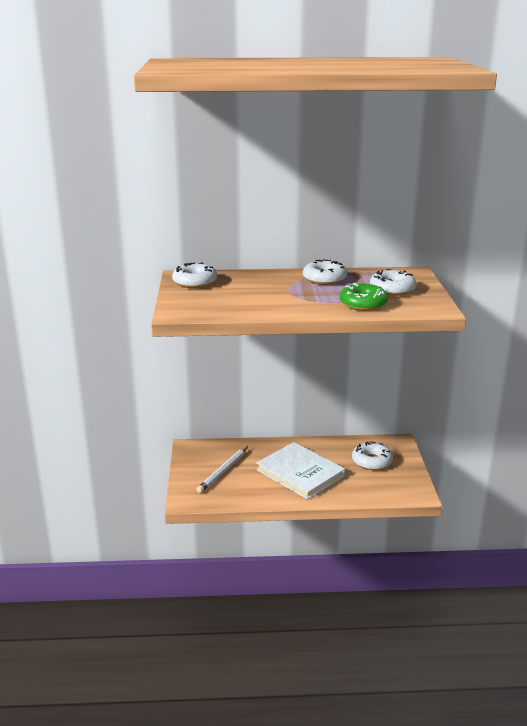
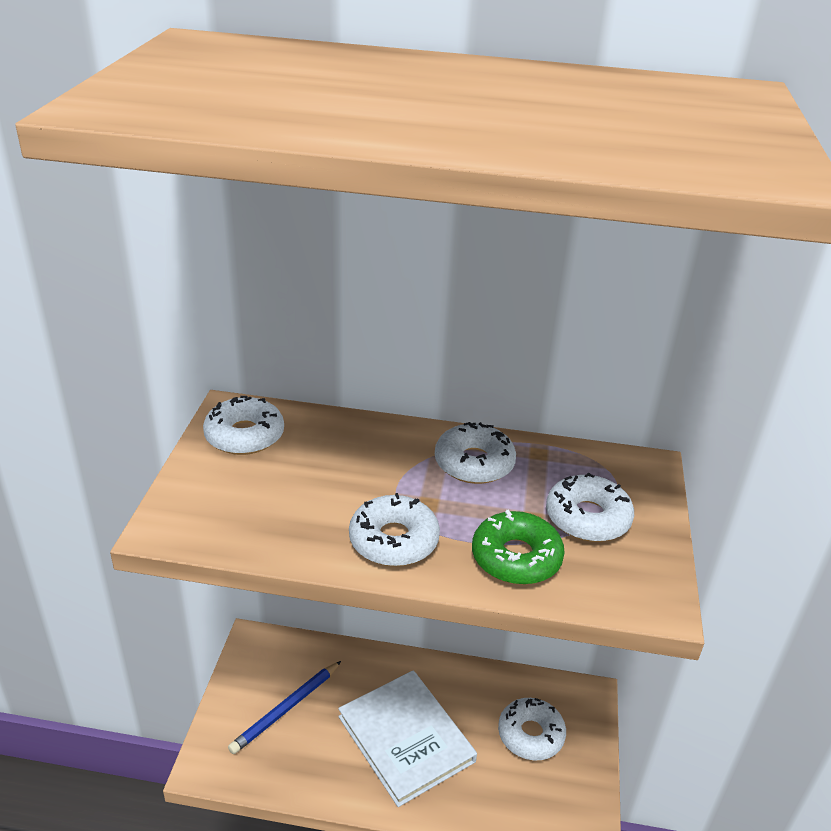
camera: 10 degrees right, 10 degrees up
white pencil [196,446,248,493] -> blue pencil [228,661,341,754]
none -> white donut [349,493,440,566]

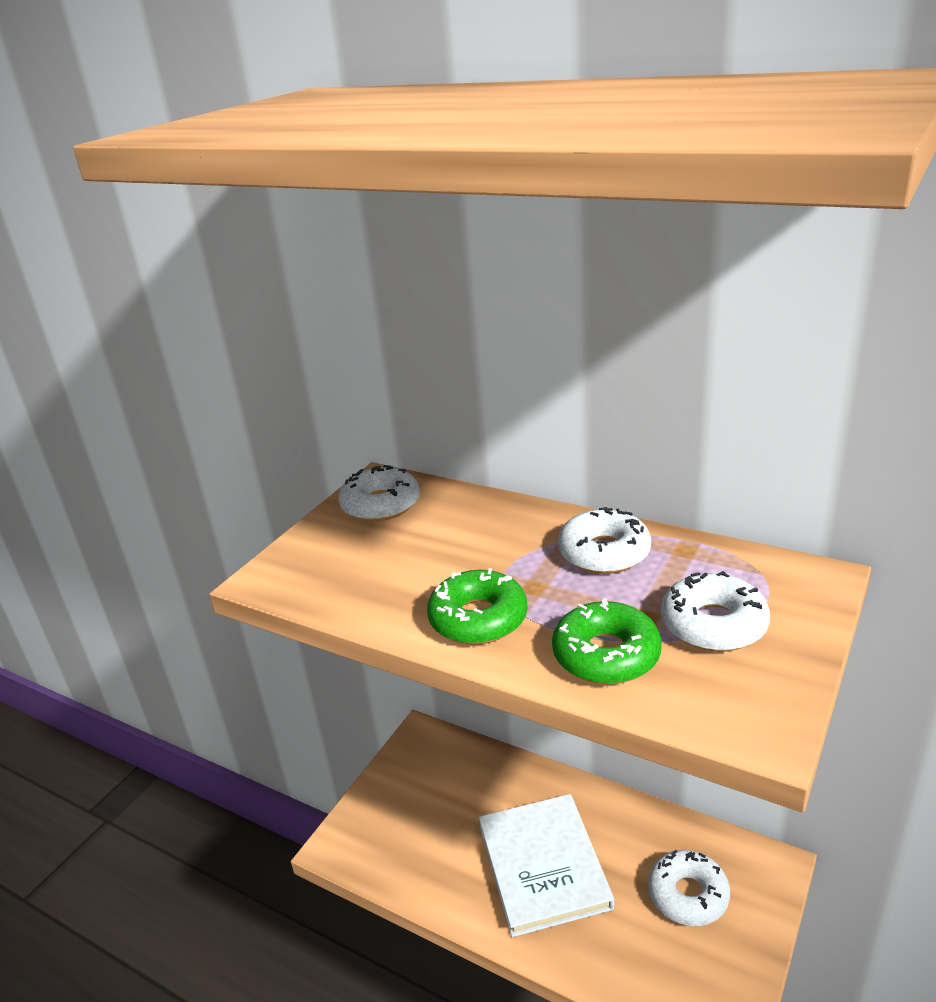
camera: 25 degrees right, 5 degrees down
blue pencil [228,661,341,754] -> none
white donut [349,493,440,566] -> green donut [427,568,528,644]

